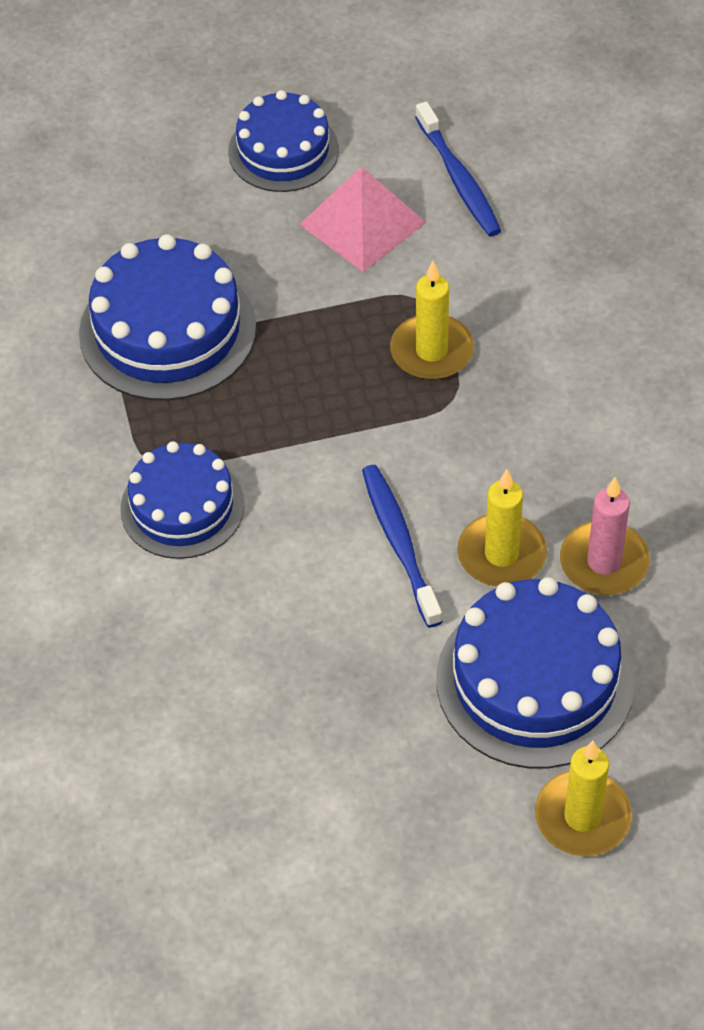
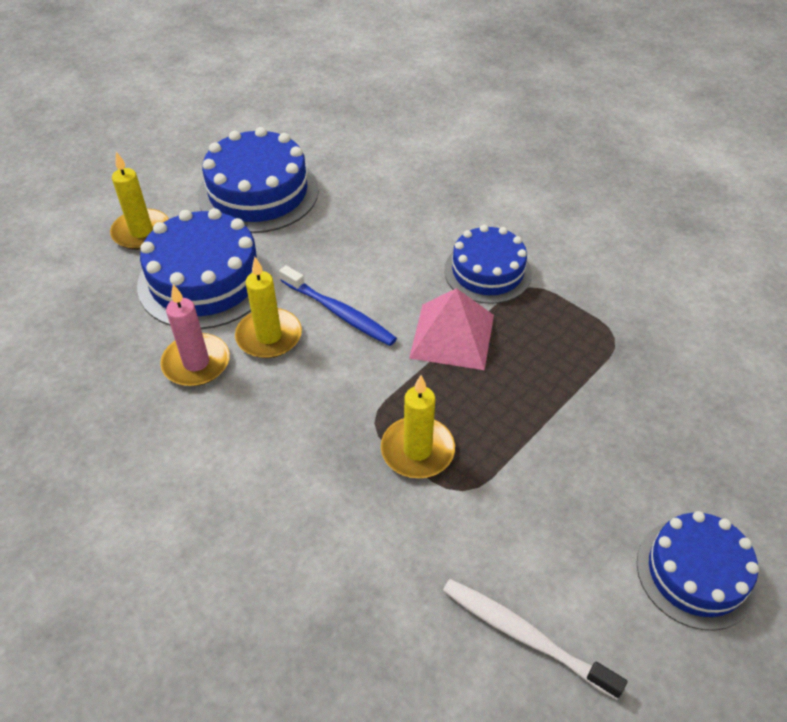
camera: 145 degrees right, 5 degrees down
blue cake [79,234,256,401] -> blue cake moved to [198,127,319,233]
pink pyramid [299,166,426,272] -> pink pyramid moved to [409,288,494,370]
blue toothbrush [415,101,501,237] -> white toothbrush [443,579,627,700]

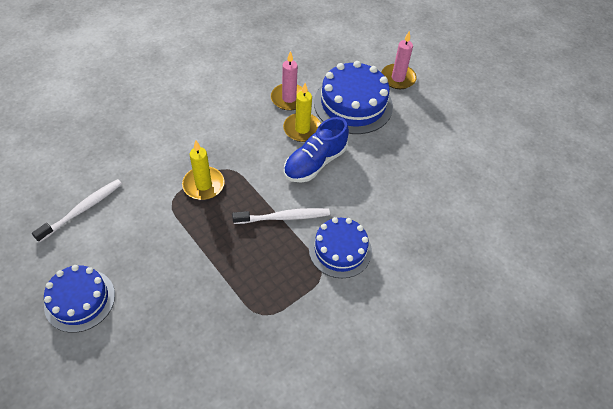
camera: 95 degrees right, 5 degrees up
yellow candle [110,152,169,250] -> pink candle [381,31,417,89]
blue cake [198,127,319,233] -> none
blue toothbrush [279,265,397,346] -> blue shoe [284,117,349,183]
pink pyramid [409,288,494,370] -> white toothbrush [232,208,330,224]

